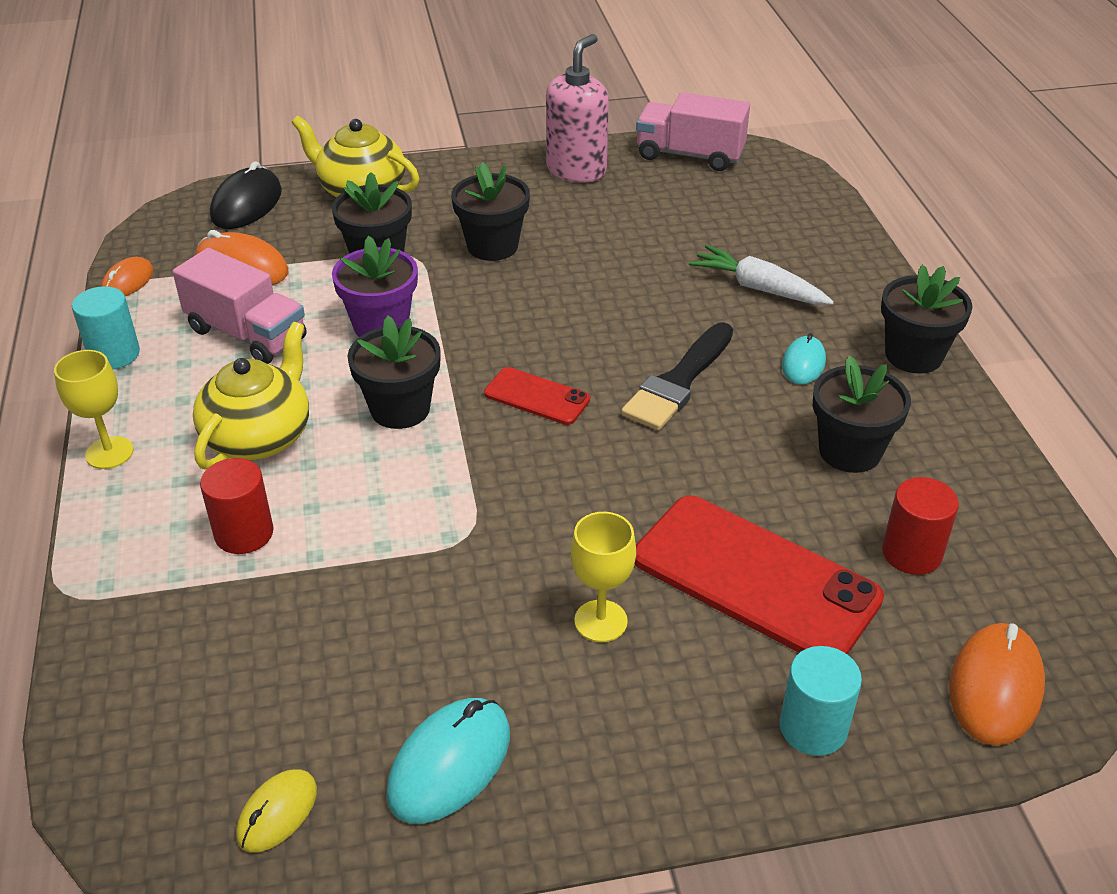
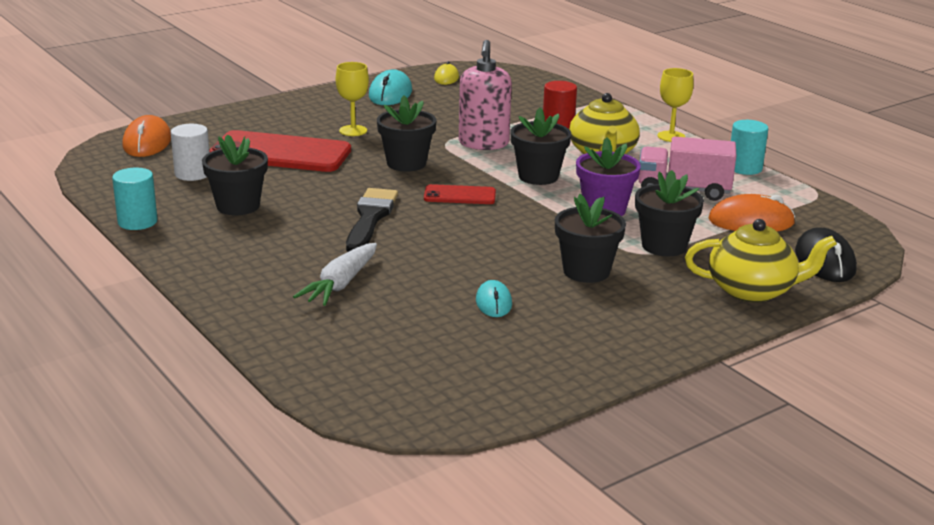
camera: 155 degrees right, 15 degrees down
orange mouse [101,257,153,296] -> none
pink soap dispenser [546,34,609,183] -> pink soap dispenser moved to [459,40,512,150]
pink truck [636,92,750,171] -> none
white carrot [689,245,834,305] -> white carrot turned 105 degrees clockwise [293,243,377,306]
turquoise cylinder [780,646,862,756] -> turquoise cylinder moved to [112,168,158,230]
turquoise mouse [782,333,826,384] -> turquoise mouse moved to [476,280,512,317]
black flower pot [881,265,972,374] -> black flower pot moved to [377,96,437,172]
red cylinder [882,477,959,575] -> white cylinder [171,124,210,181]

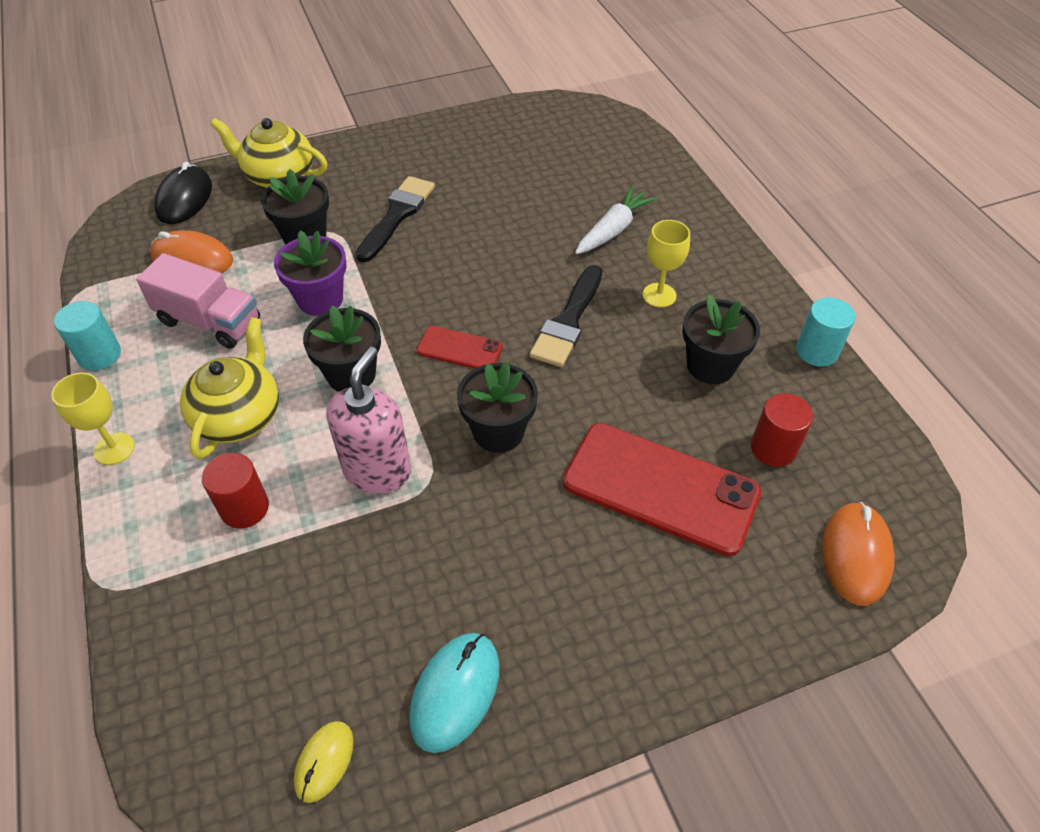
camera: 165 degrees left, 25 degrees up
white cylinder [171,124,210,181] -> red cylinder [751,393,813,467]
yellow goblet [336,62,369,136] -> yellow goblet moved to [643,220,690,308]
turquoise mouse [476,280,512,317] -> none
black flower pot [555,194,626,283] -> black brush [356,176,435,263]

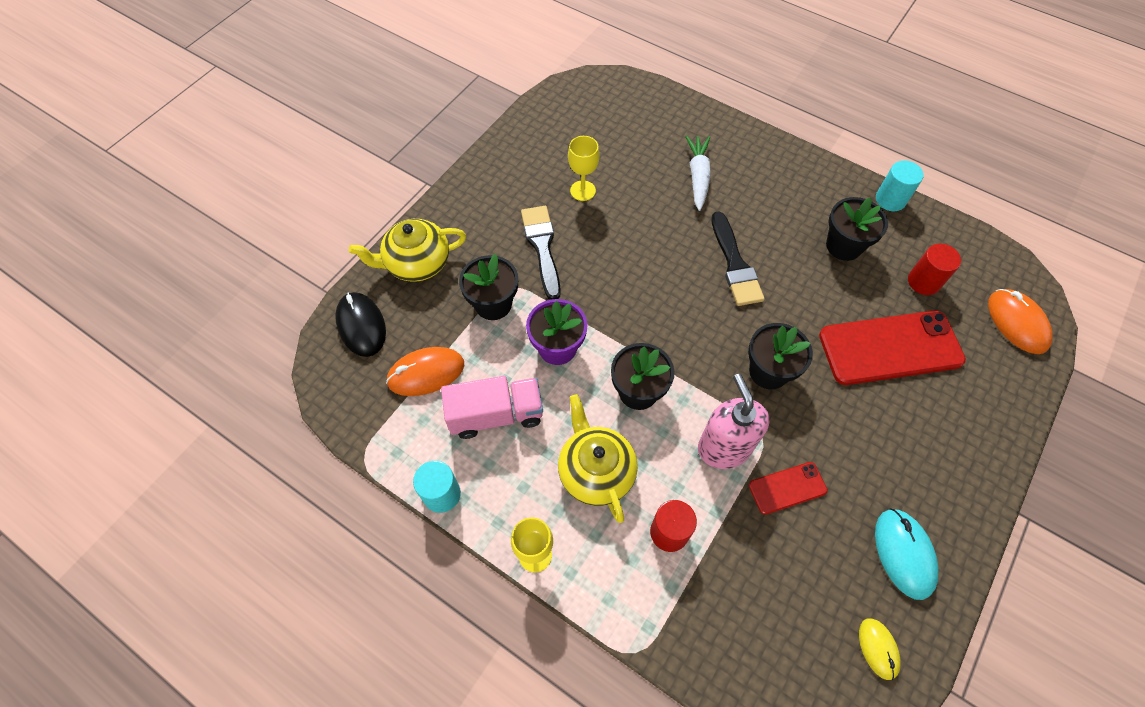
camera: 35 degrees left, 10 degrees up
red phone [417,326,503,369] -> red phone moved to [749,462,828,515]
yellow goblet [643,220,690,308] -> yellow goblet moved to [568,136,600,201]

